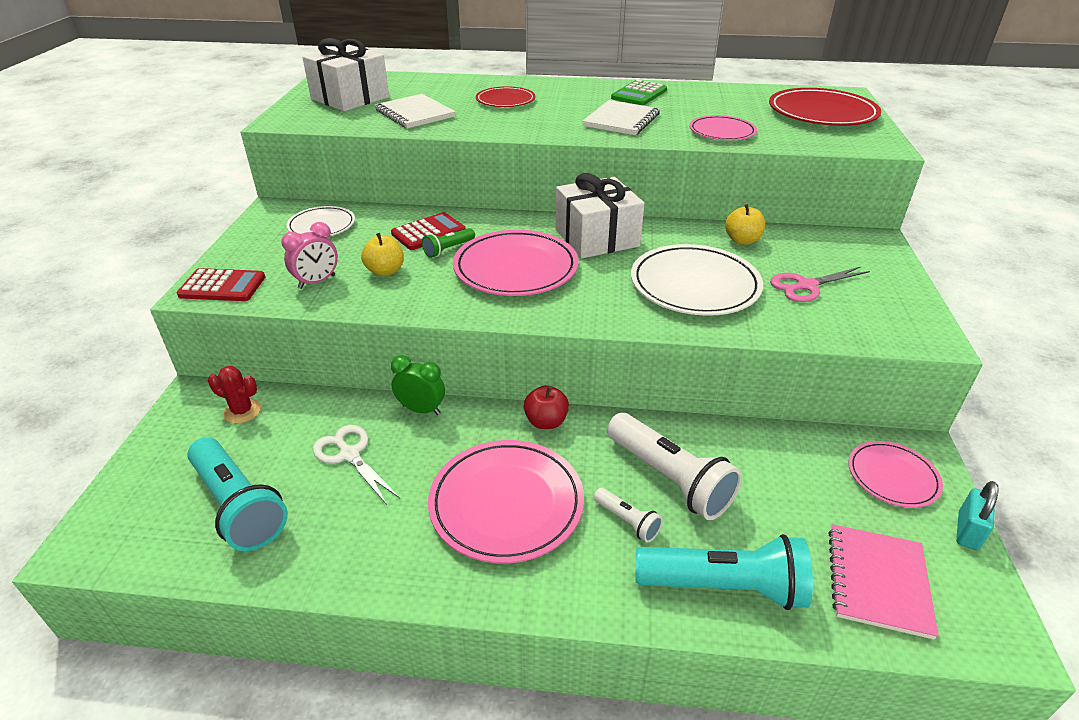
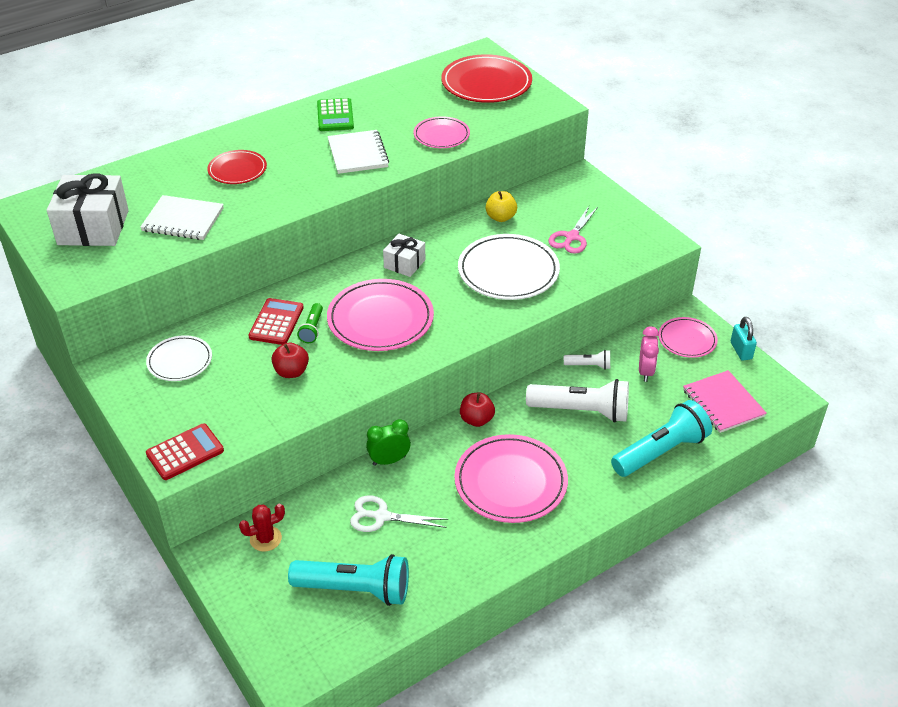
camera: 40 degrees left, 5 degrees up
pink clock [281,222,338,289] -> pink clock moved to [639,326,659,382]
yellow apple [361,233,404,276] -> red apple [271,342,309,378]
white gift [556,173,645,259] -> white gift [383,234,425,277], size x0.56
white flashlight [593,488,663,542] -> white flashlight moved to [564,350,610,370]

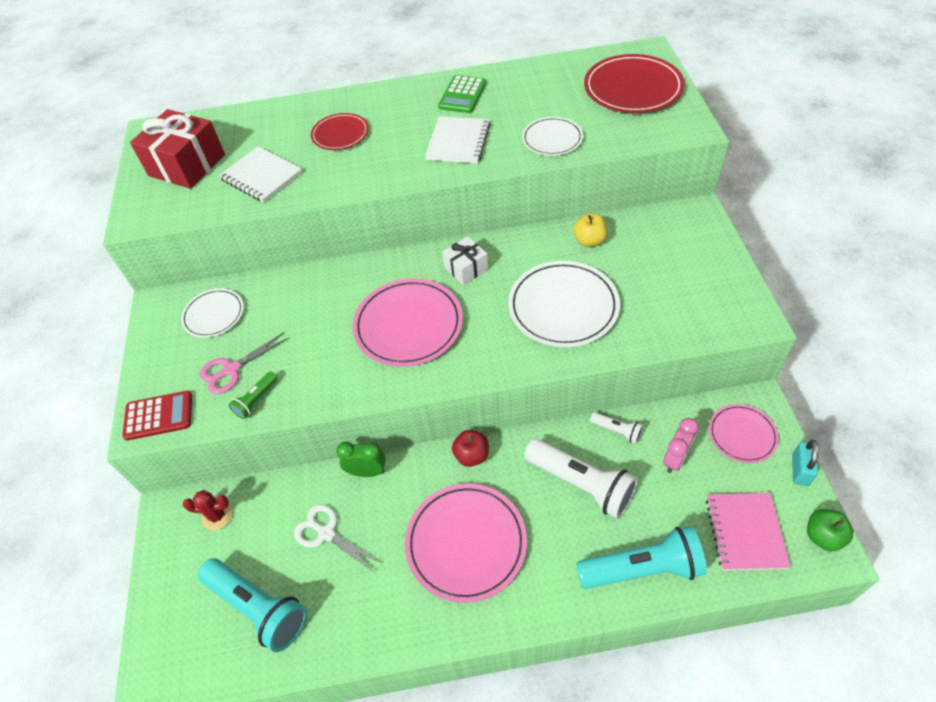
camera: 30 degrees right, 10 degrees up
white gift [47,173,129,246] -> red gift [130,109,225,189]
red calculator [248,298,304,345] -> none
red apple [271,342,309,378] -> none
green flashlight [297,303,323,343] -> green flashlight moved to [228,372,278,419]
pink plate [413,116,470,148] -> white plate [522,117,583,156]
pink scissors [549,206,598,254] -> pink scissors moved to [200,332,289,394]
none -> green apple [807,509,853,551]

